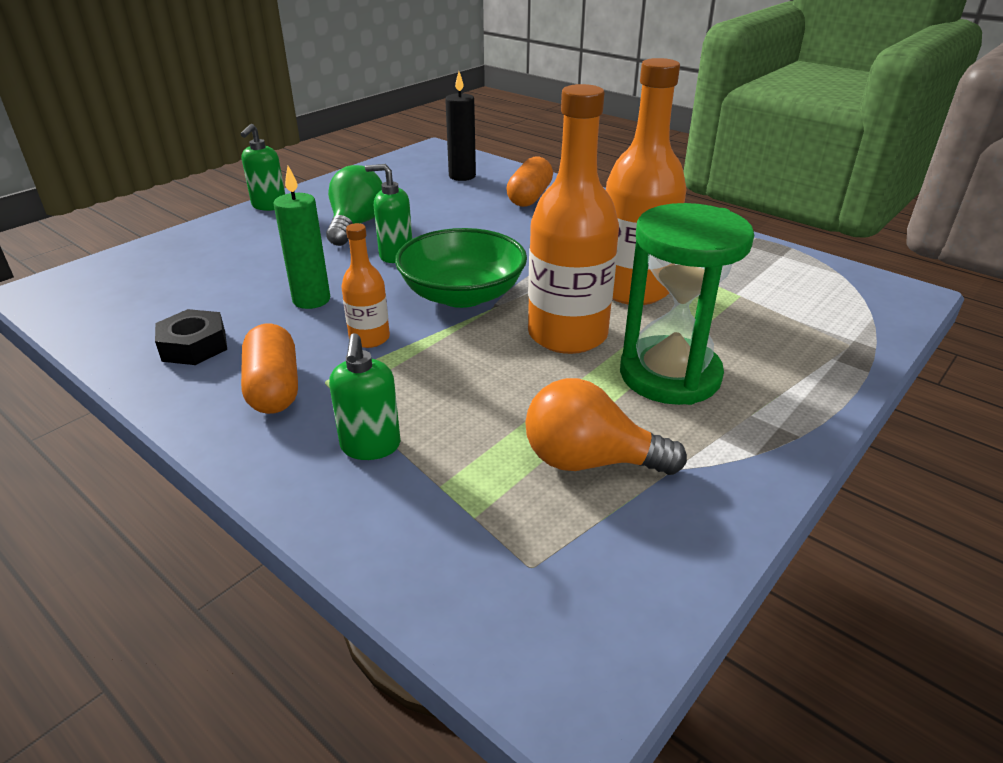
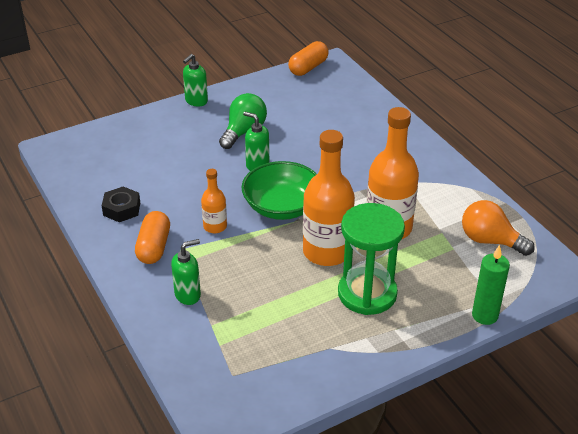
camera: 20 degrees right, 5 degrees up
green candle [273,166,330,309] -> green candle moved to [472,245,510,325]
green soap dispenser [329,333,401,460] -> green soap dispenser turned 135 degrees counterclockwise [171,239,201,305]
black candle [445,72,476,181] -> none
orange capsule [506,156,553,207] -> orange capsule moved to [288,41,329,76]
orange light bulb [525,378,687,475] -> orange light bulb moved to [462,200,535,256]

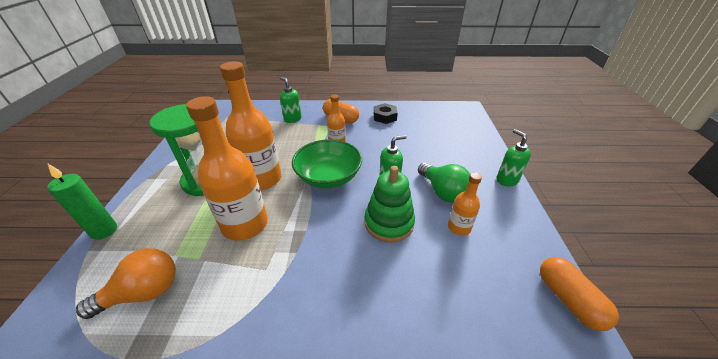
camera: 120 degrees right, 0 degrees up
green soap dispenser [171,239,201,305] -> green soap dispenser turned 135 degrees clockwise [280,77,302,123]
none -> green stacking toy [364,166,415,243]
none -> orange bottle [448,172,482,236]

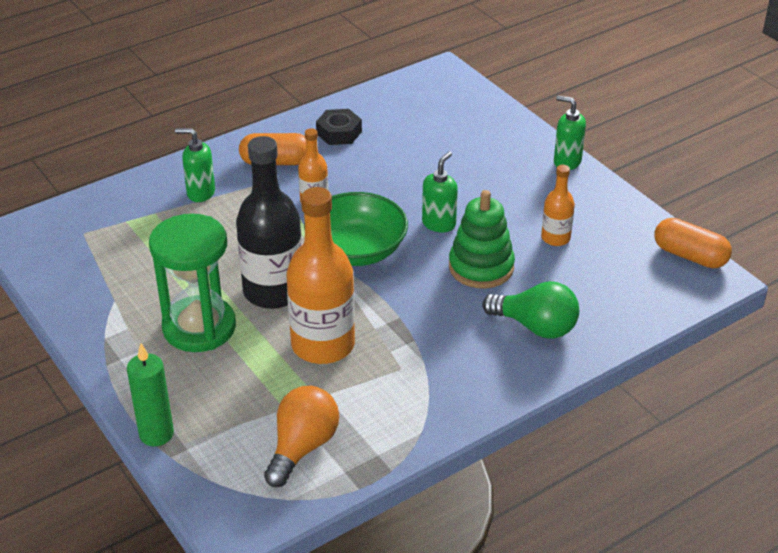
camera: 35 degrees left, 0 degrees up
orange bottle [220,62,282,190] -> black bottle [236,136,302,309]
green light bulb [418,163,470,203] -> green light bulb moved to [482,281,579,339]

